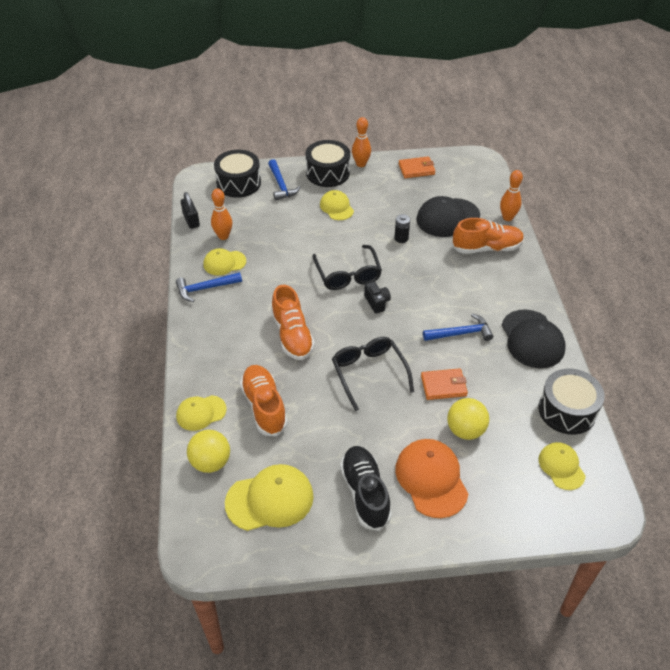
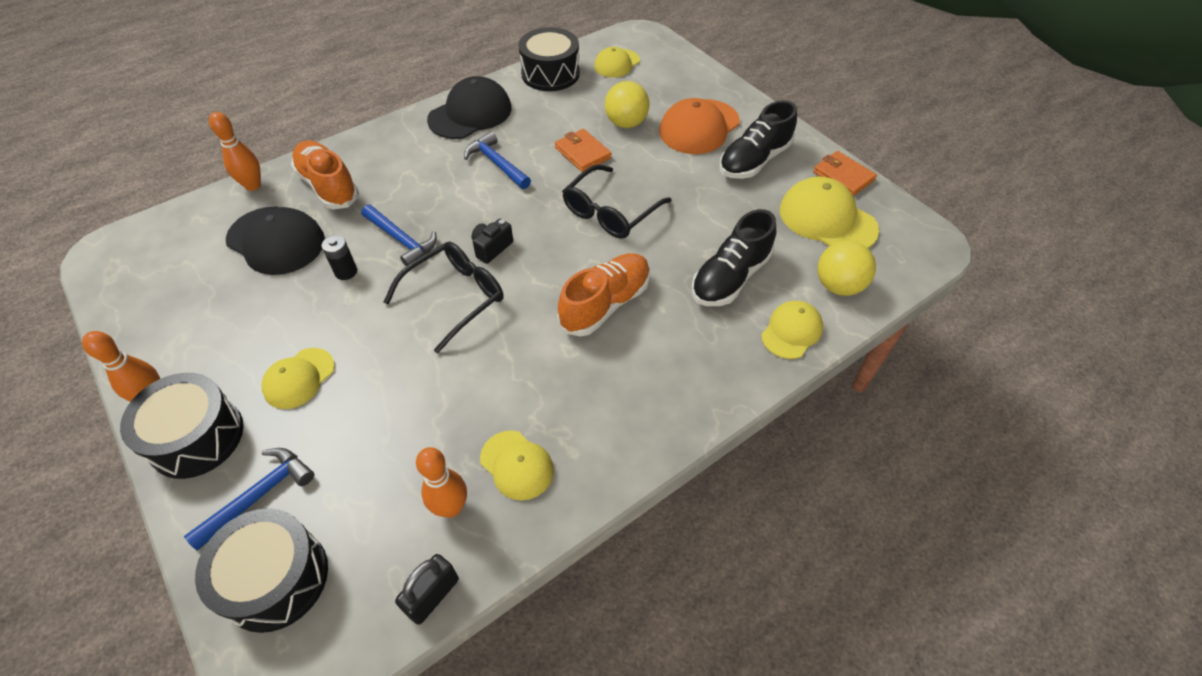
camera: 120 degrees left, 5 degrees up
blue hammer [176,272,242,302] -> blue hammer moved to [361,205,437,266]
yellow cap [176,395,227,431] -> yellow cap turned 90 degrees counterclockwise [761,301,823,359]
orange shoe [240,365,288,437] -> black shoe [691,209,776,306]
orange wallet [398,156,436,178] -> orange wallet moved to [813,151,877,196]

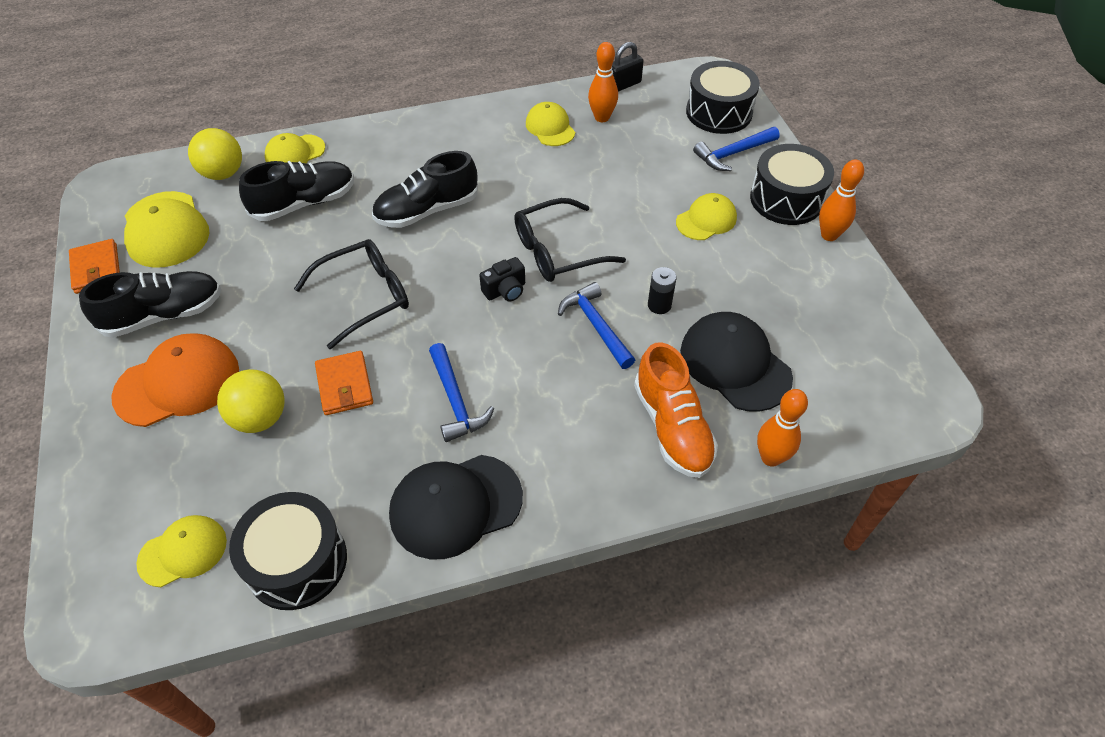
camera: 160 degrees left, 0 degrees up
orange shoe [557,253,650,337] -> black shoe [372,151,477,228]

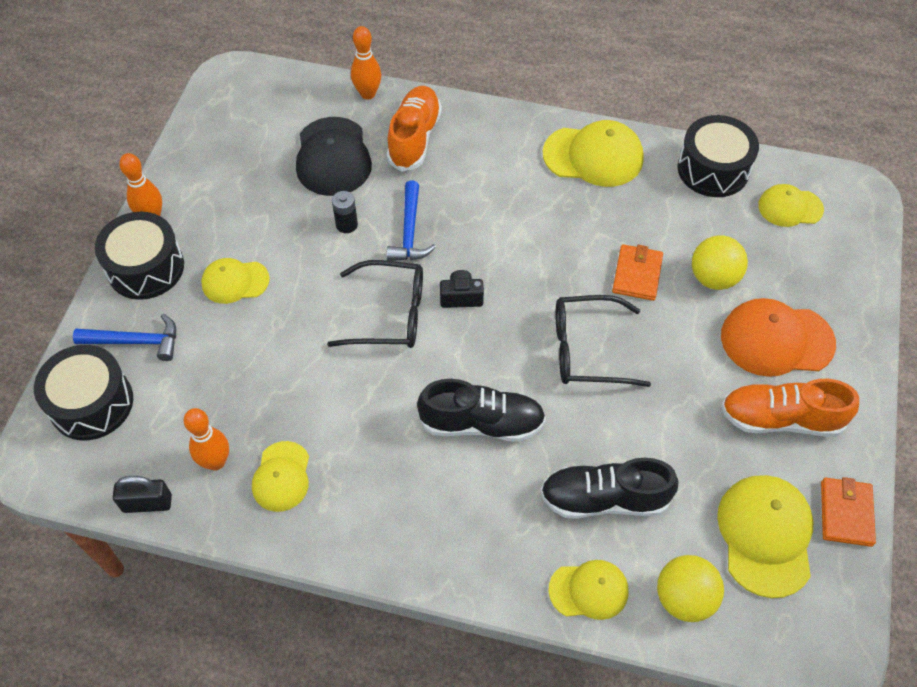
camera: 150 degrees left, 5 degrees up
black shoe [79,271,222,337] -> orange shoe [721,379,859,437]
black cap [389,455,523,559] -> yellow cap [543,120,644,187]
blue hammer [429,343,494,442] -> none

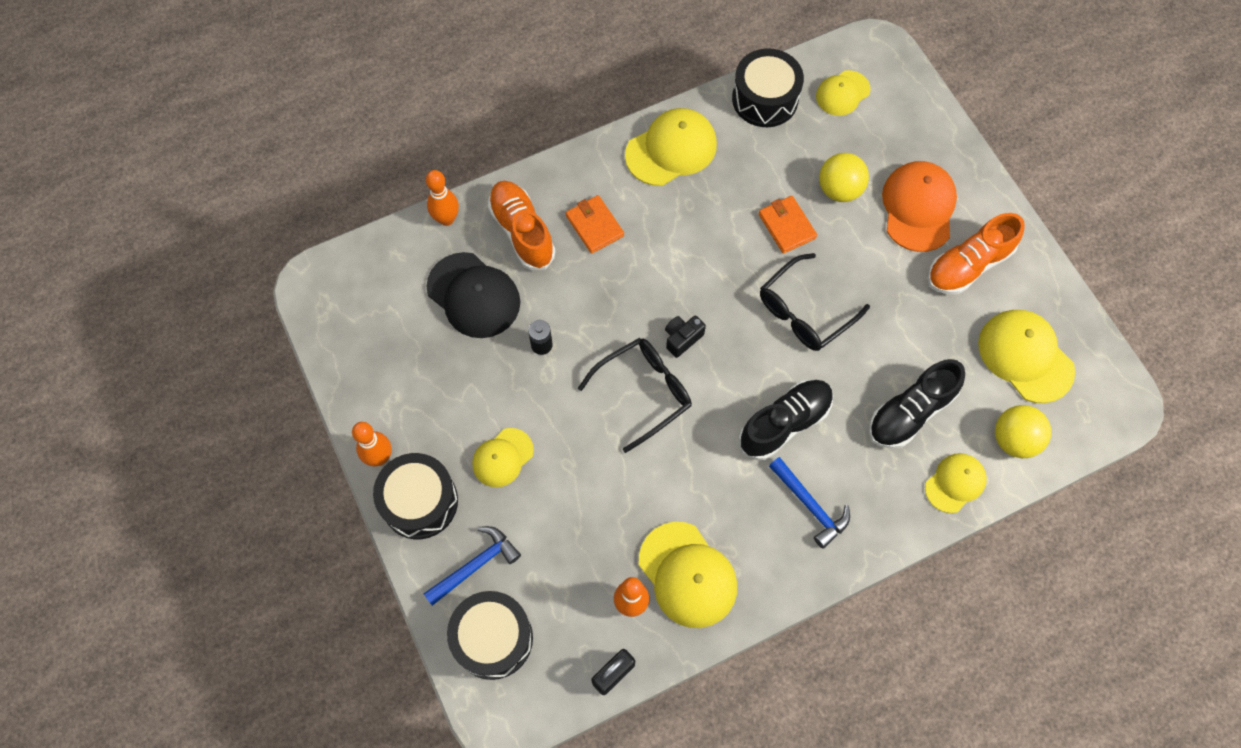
camera: 40 degrees left, 10 degrees up
yellow cap [252,441,309,512] -> yellow cap [639,522,737,628], size x1.62
blue hammer [387,181,436,261] -> blue hammer moved to [769,457,850,549]
orange cap [721,298,836,377] -> orange cap turned 135 degrees clockwise [882,161,957,252]
orange wallet [821,477,876,547] -> orange wallet moved to [566,195,624,254]

